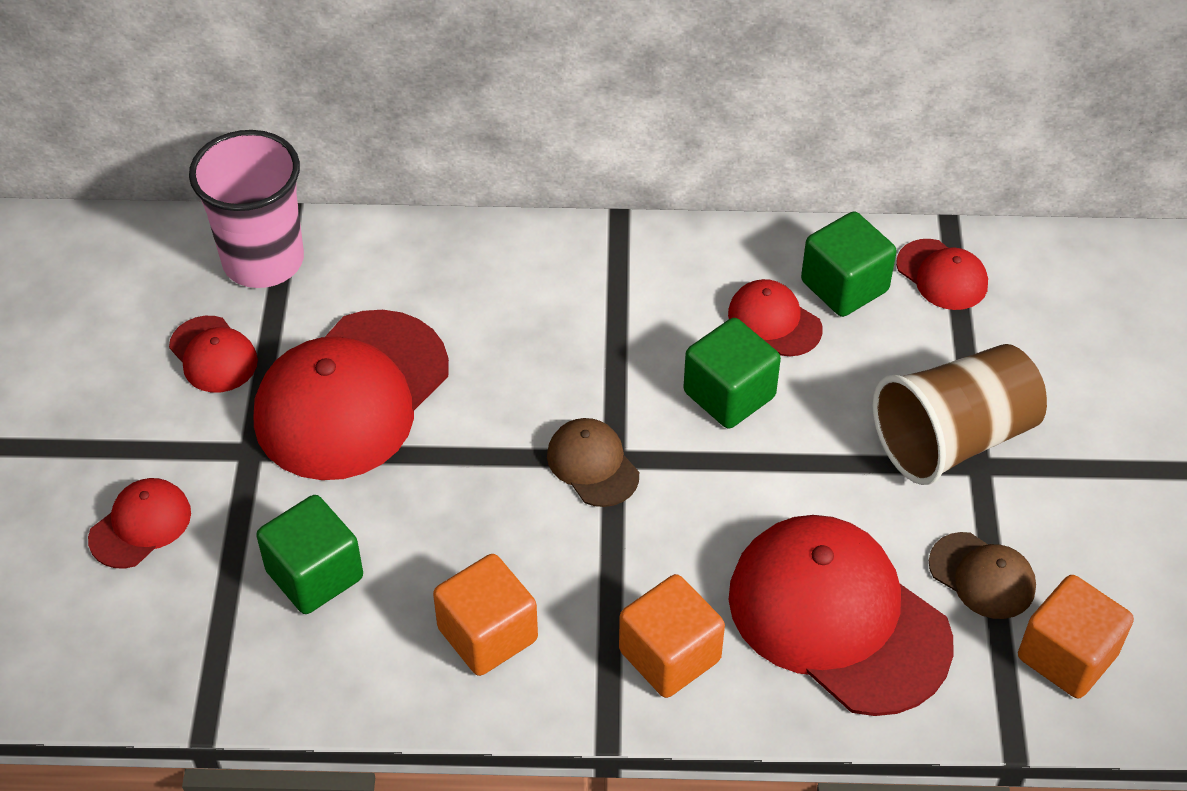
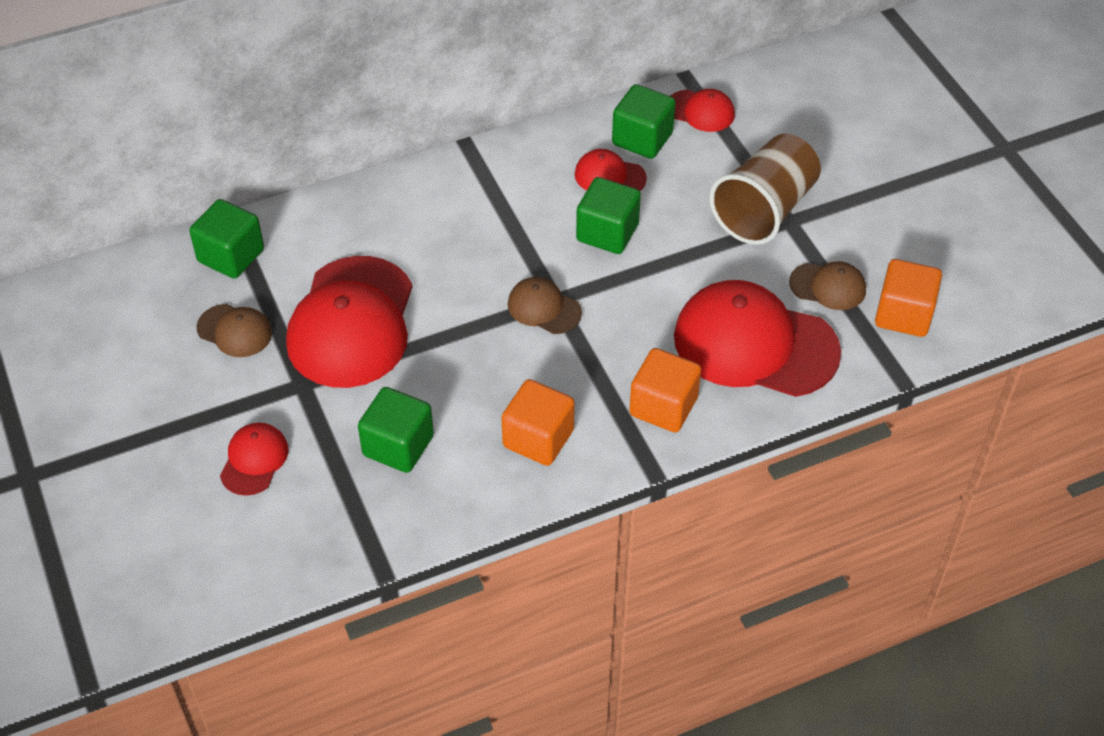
camera: 25 degrees left, 0 degrees up
red cap [169,316,258,392] -> brown cap [197,304,272,357]
pink cup [189,130,304,288] -> green cube [189,199,264,279]

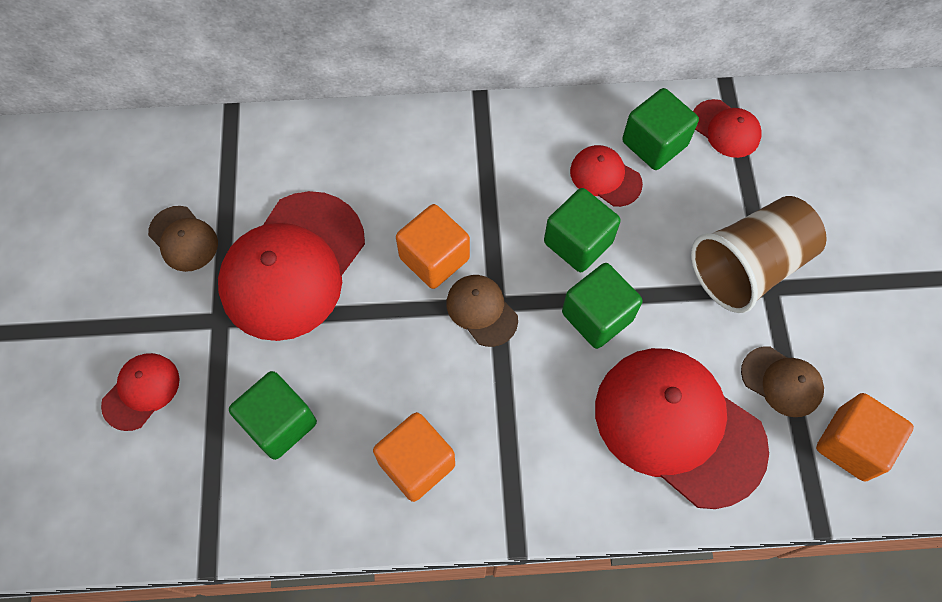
camera: 20 degrees right, 15 degrees up
green cube [189,199,264,279] -> green cube moved to [562,263,642,349]
orange cube [629,348,701,432] -> orange cube moved to [396,204,470,289]

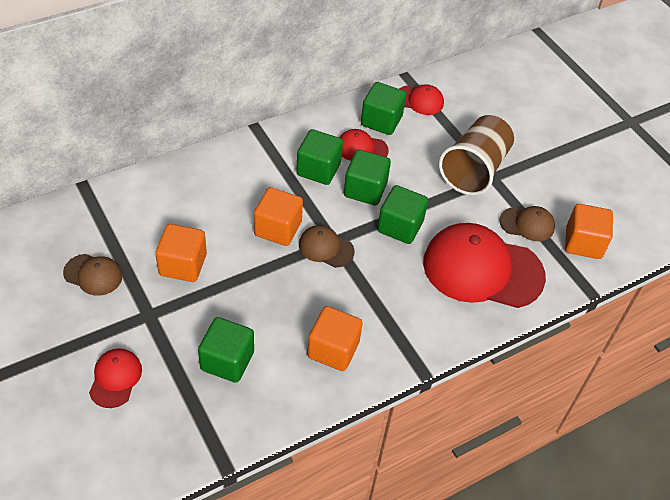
camera: 30 degrees left, 15 degrees down
red cap [218,191,365,341] -> orange cube [155,224,207,282]
none -> green cube [296,129,343,185]

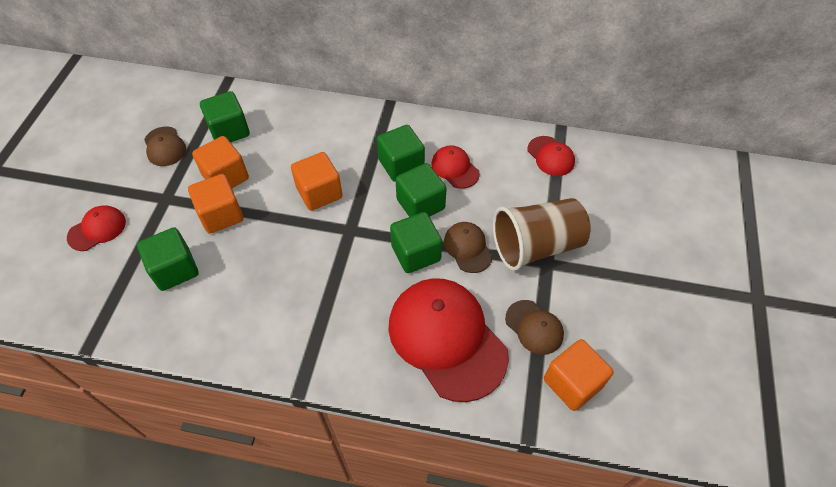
camera: 45 degrees right, 5 degrees up
brown cap [299,225,355,268] -> brown cap moved to [444,222,493,273]
orange cube [307,306,363,371] -> orange cube moved to [188,174,244,234]
green cube [361,82,406,135] -> green cube moved to [200,91,250,142]

